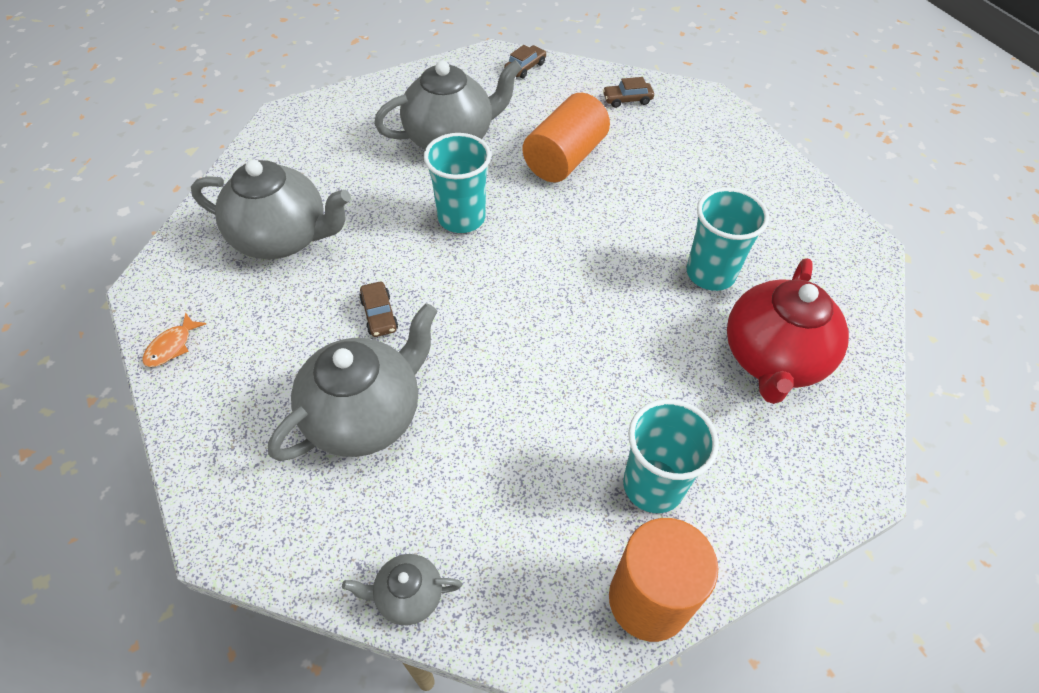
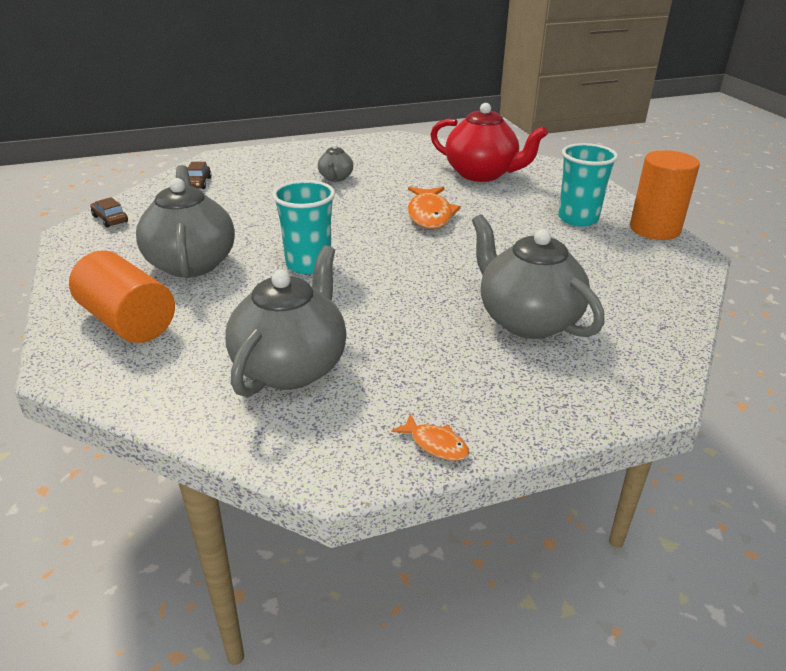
camera: 80 degrees left, 20 degrees down
grey teapot [342,554,462,625] -> grey teapot moved to [318,144,353,182]
brown car [359,282,398,337] -> none
orange cylinder [523,93,610,182] -> orange cylinder moved to [69,251,175,343]
turquoise cup [687,188,769,291] -> none
none -> orange fish [408,187,461,229]

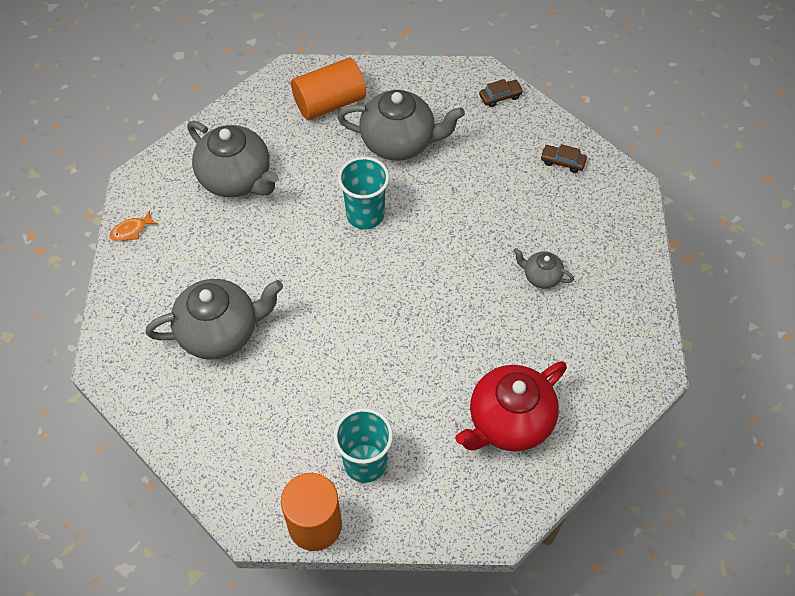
camera: 110 degrees right, 25 degrees up
orange fish [408,187,461,229] -> none

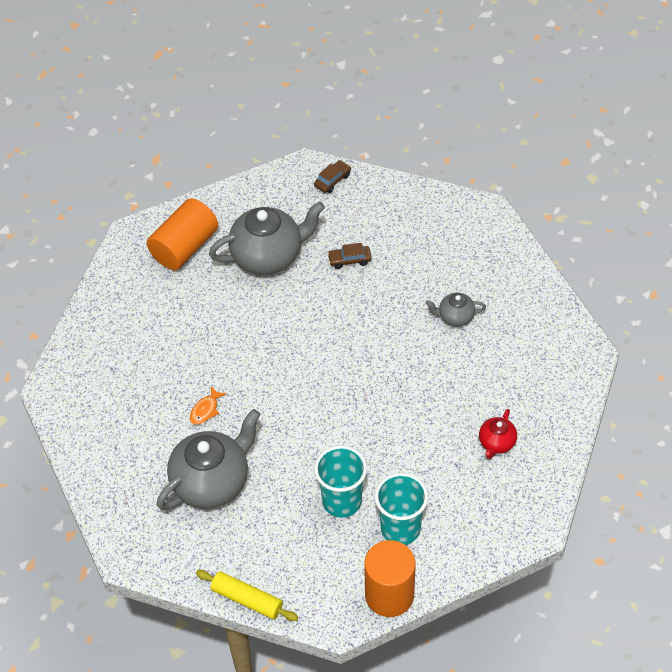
camera: 25 degrees left, 5 degrees down
orange fish [109,210,158,241] -> orange fish moved to [190,386,227,425]
grey teapot [187,121,278,197] -> none
turquoise cup [338,156,389,229] -> turquoise cup moved to [314,445,367,518]
red teapot [455,361,567,452] -> red teapot [479,409,517,459], size x0.49
brown car [541,144,587,173] -> brown car moved to [327,243,372,269]
none -> yellow rolling pin [196,570,298,621]

